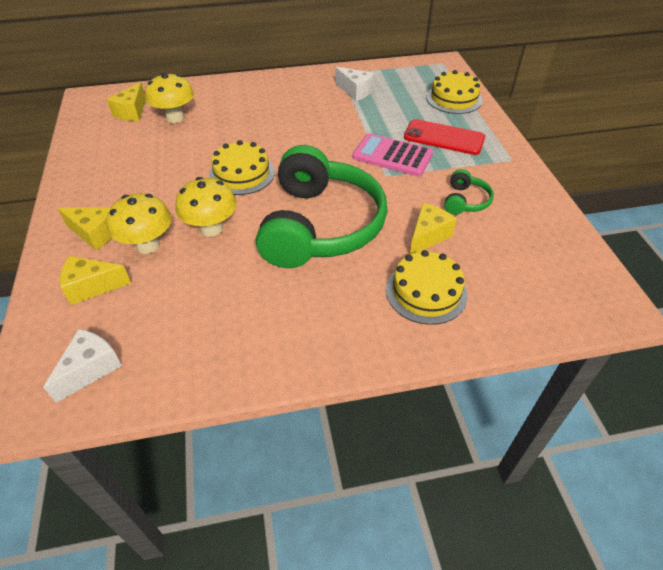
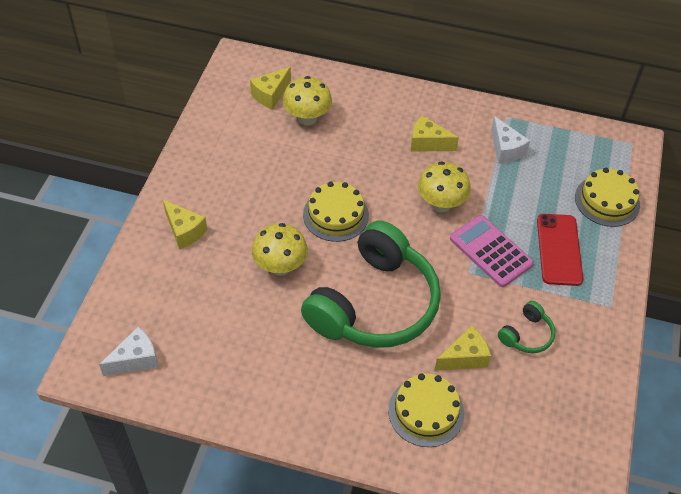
camera: 25 degrees right, 5 degrees up
yellow cheese [60,256,131,305] -> yellow cheese moved to [411,115,459,152]
yellow mushroom [106,193,171,254] -> yellow mushroom moved to [418,161,471,212]
red phone [404,119,485,155] -> red phone turned 45 degrees clockwise [537,214,583,286]

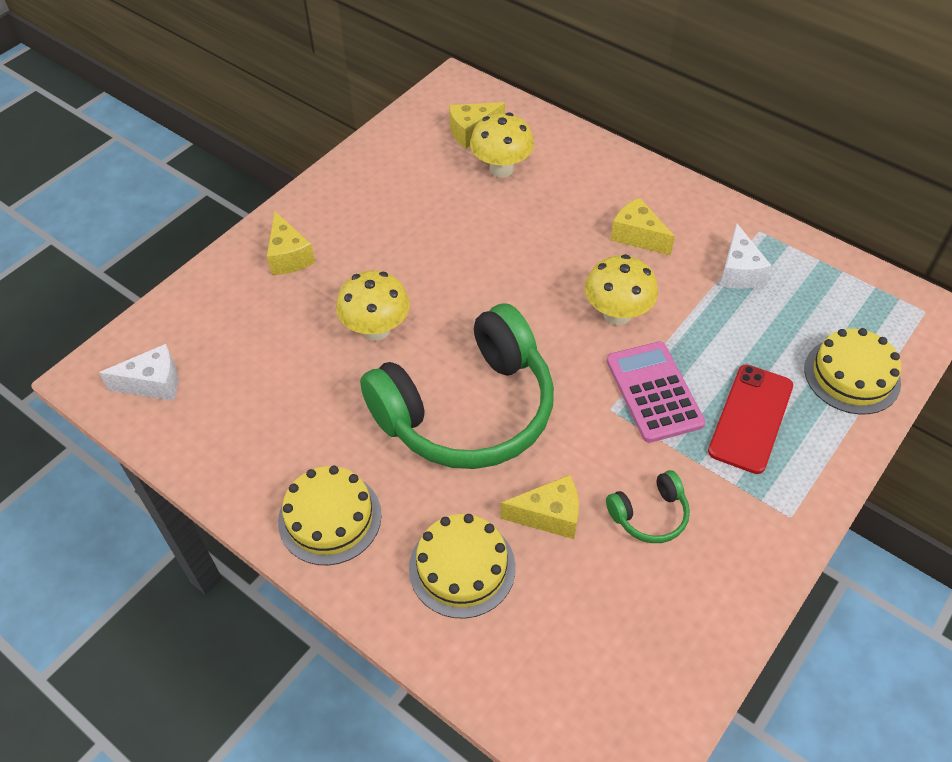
camera: 25 degrees right, 0 degrees up
yellow cake [303,181,369,242] -> yellow cake moved to [278,466,382,565]

